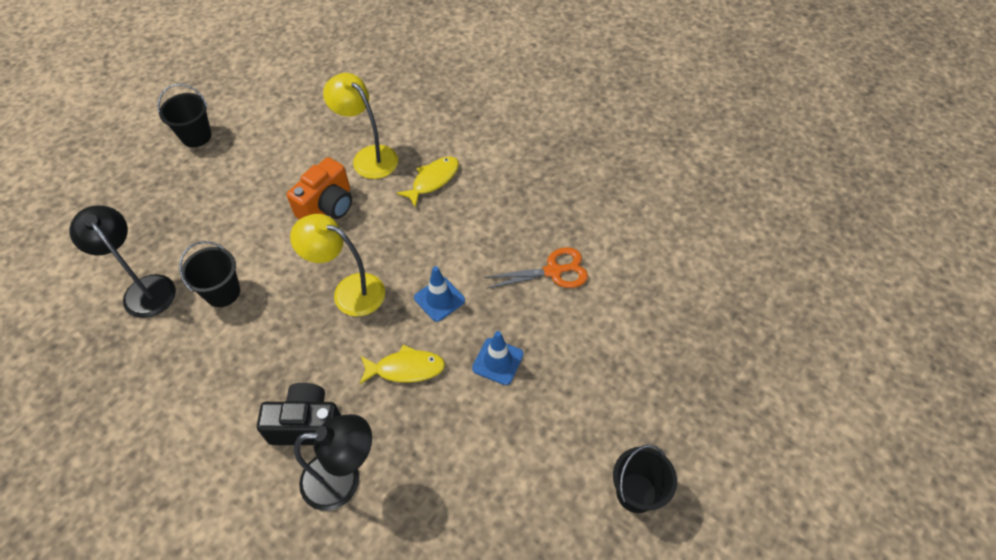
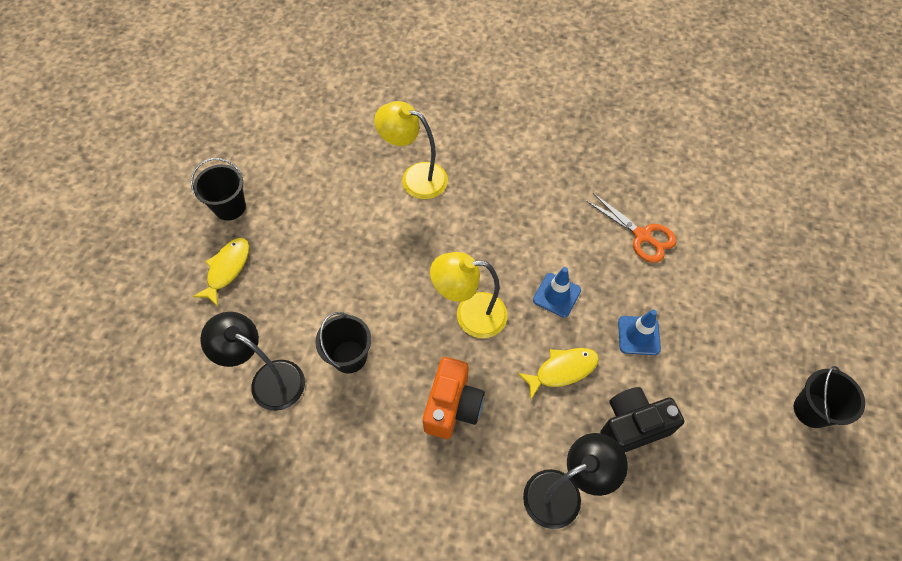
camera: 20 degrees left, 5 degrees up
black camera [257,383,341,445] -> black camera moved to [600,387,684,452]
orange camera [287,157,352,220] -> orange camera moved to [423,357,485,439]
yellow fish [397,157,459,208] -> yellow fish moved to [192,238,249,307]
orange scissors [484,247,588,289] -> orange scissors turned 75 degrees clockwise [586,193,677,263]

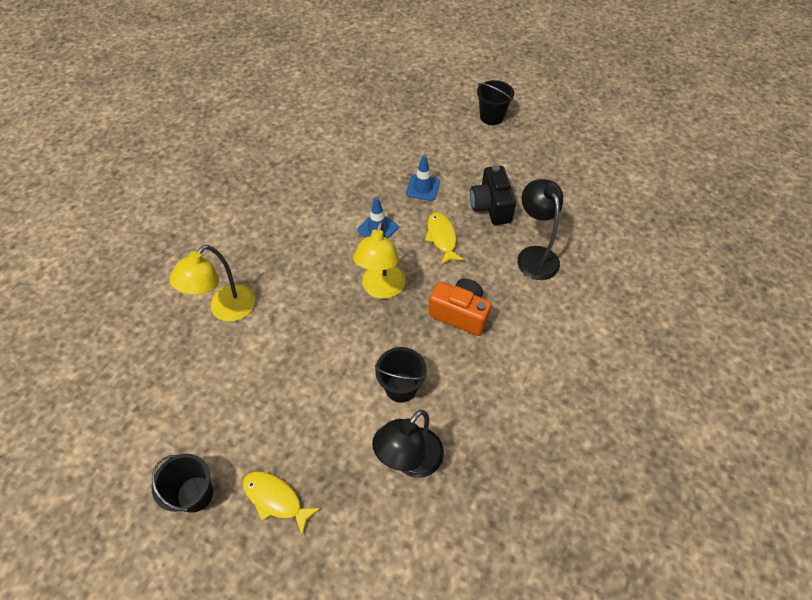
camera: 80 degrees left, 5 degrees down
orange scissors [586,193,677,263] -> none

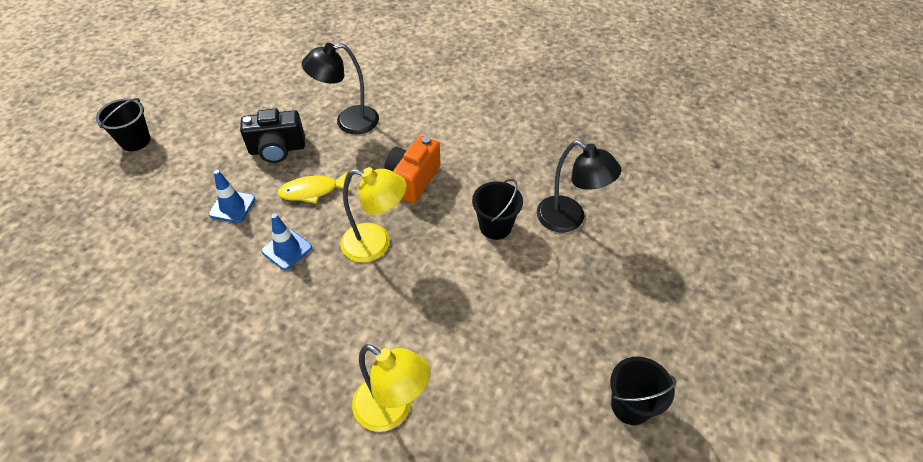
camera: 90 degrees left, 5 degrees down
yellow fish [243,471,321,535] -> none

